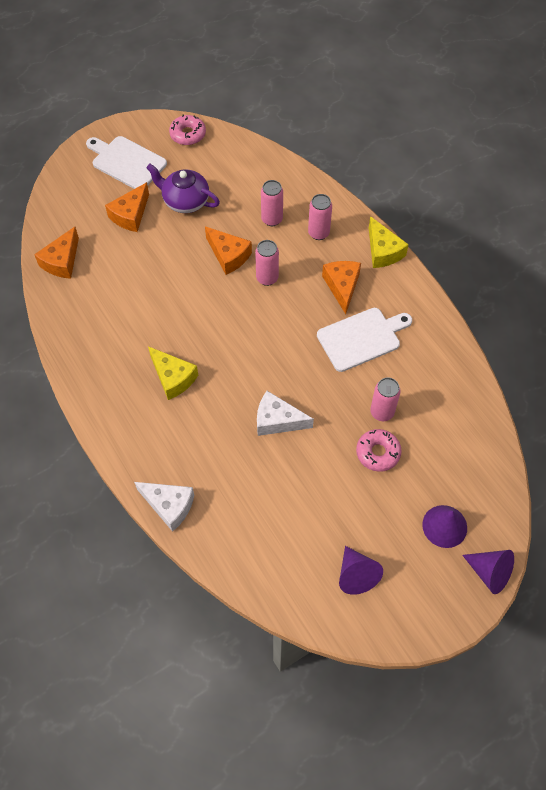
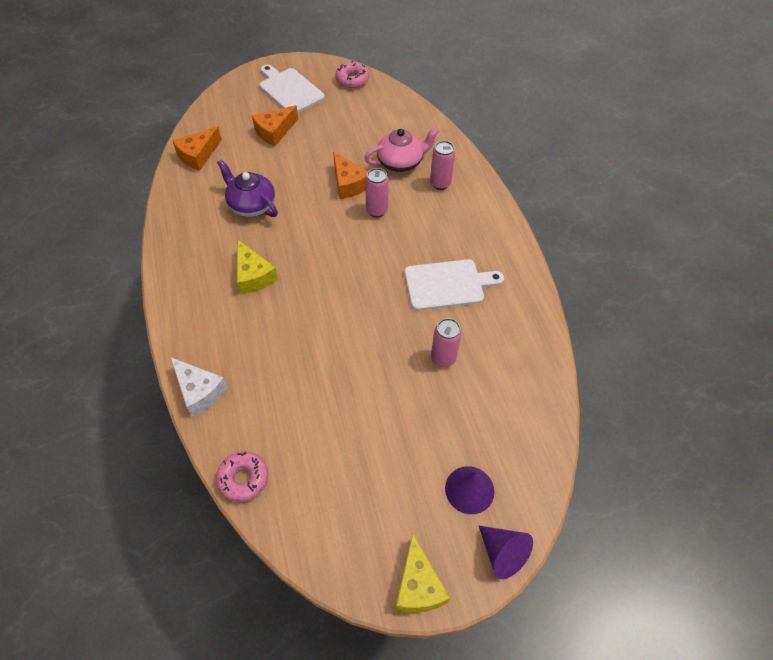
camera: 15 degrees right, 5 degrees down
purple teapot [146,164,220,213] -> purple teapot moved to [217,159,278,217]
white cheese [257,391,314,436] -> none
pink can [261,180,283,226] -> pink teapot [364,127,440,172]
orange cheese [322,261,361,314] -> none
purple cone [339,546,383,595] -> none
pink donut [356,429,402,472] -> pink donut moved to [216,451,268,502]
yellow cheese [369,216,409,268] -> yellow cheese moved to [395,533,450,613]

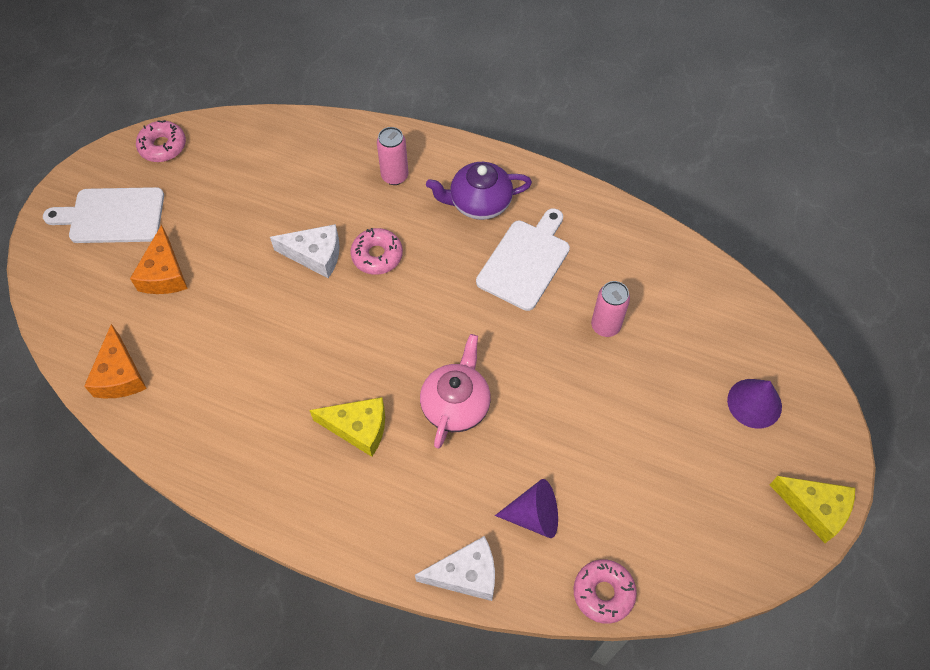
camera: 50 degrees left, 5 degrees up
purple teapot [217,159,278,217] -> purple teapot moved to [426,162,532,220]
orange cheese [333,151,368,199] -> white cheese [270,224,340,278]
pink teapot [364,127,440,172] -> pink teapot moved to [420,334,491,449]
pink can [365,168,389,217] -> pink donut [350,228,403,275]
purple cone [479,526,533,579] -> purple cone moved to [495,479,558,538]

